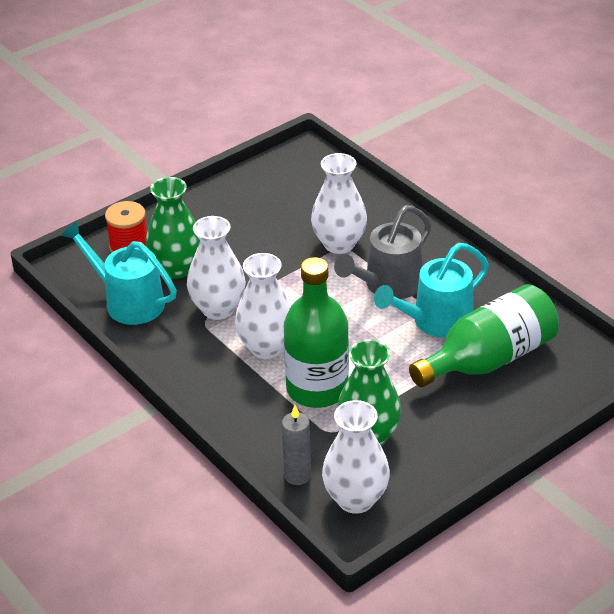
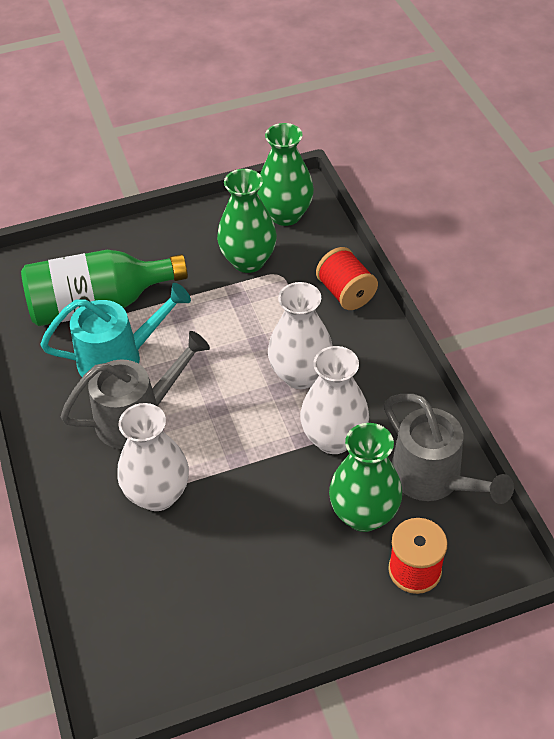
camera: 160 degrees left, 10 degrees up
turquoise watering can [60,221,177,325] -> grey watering can [384,394,514,504]
grey candle [282,405,311,485] -> none
green bottle [284,257,349,408] -> none
white vase [322,400,390,514] -> green vase [257,123,314,226]
none -> red spool [316,247,378,310]

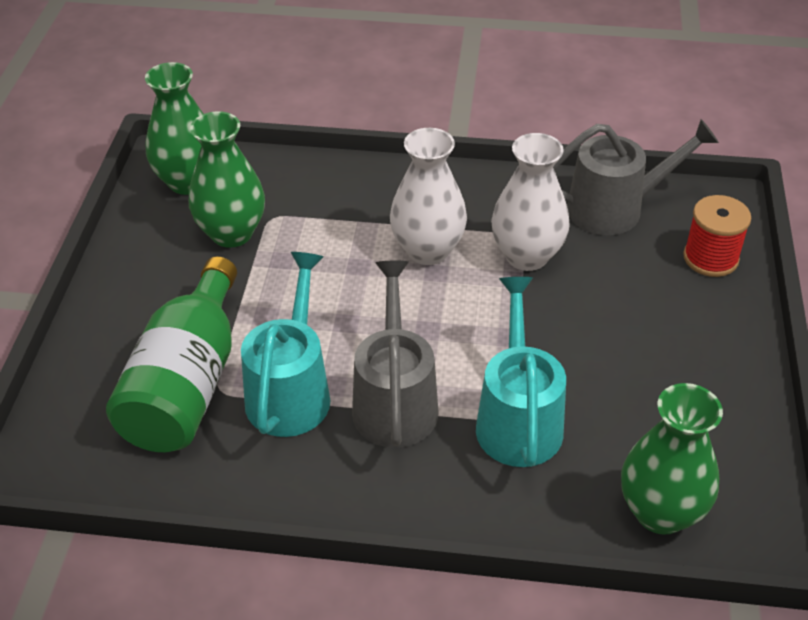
camera: 65 degrees left, 5 degrees down
white vase [117,403,189,511] -> turquoise watering can [476,277,566,467]
red spool [316,247,378,310] -> none
green vase [329,423,402,532] -> green vase moved to [621,383,723,535]

